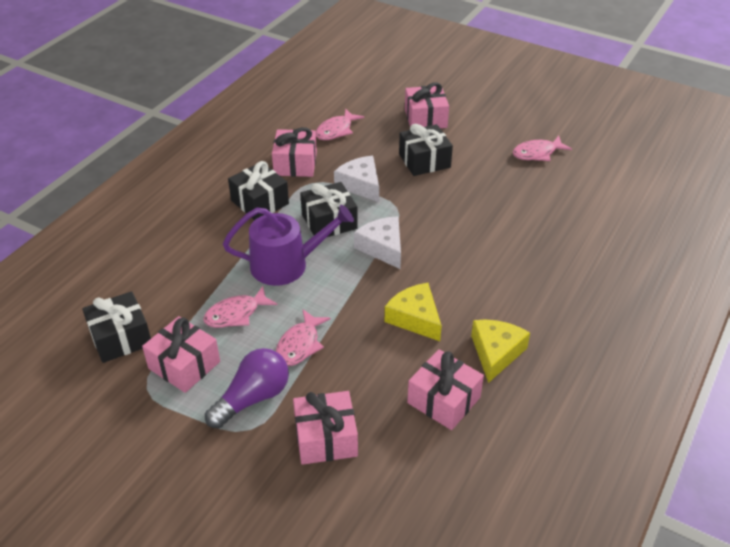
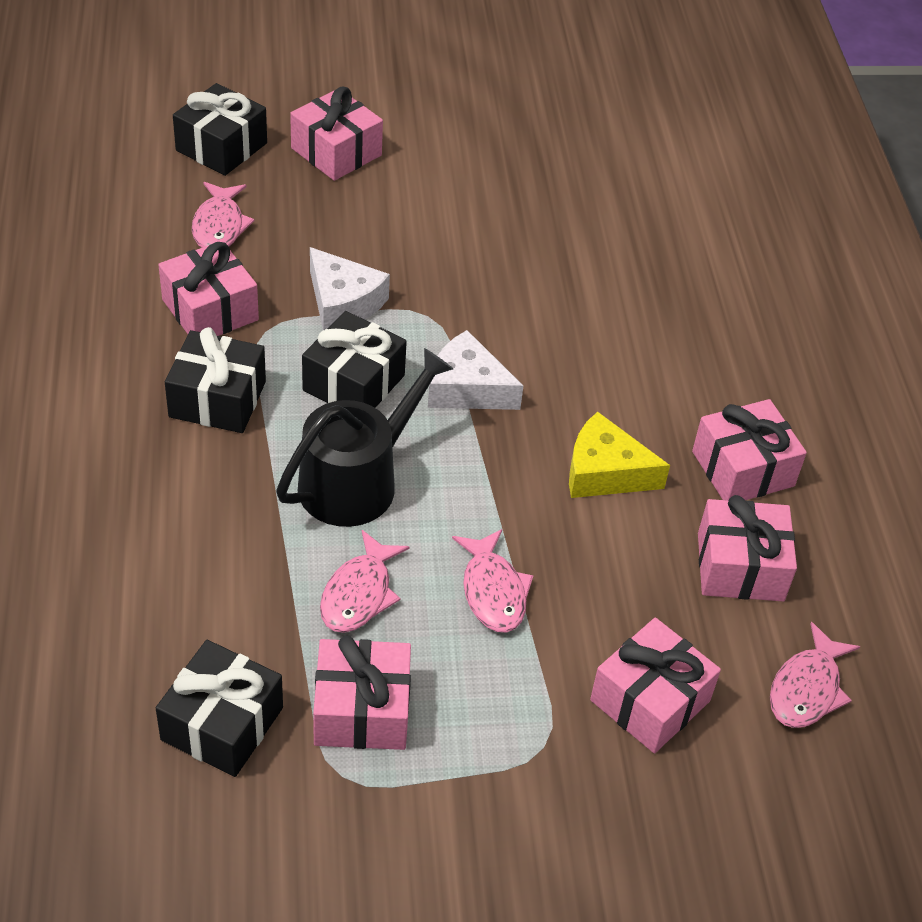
camera: 40 degrees left, 5 degrees up
purple light bulb [205,348,289,429] -> none
purple watering can [223,205,354,286] -> black watering can [276,348,453,527]
white cheese [334,156,379,202] -> white cheese turned 150 degrees counterclockwise [310,247,390,330]
black gift [399,124,453,176] -> black gift moved to [173,83,267,176]
yellow cheese [471,320,530,383] -> pink gift [692,399,807,501]
pink fish [513,136,572,161] -> pink fish moved to [770,622,860,728]

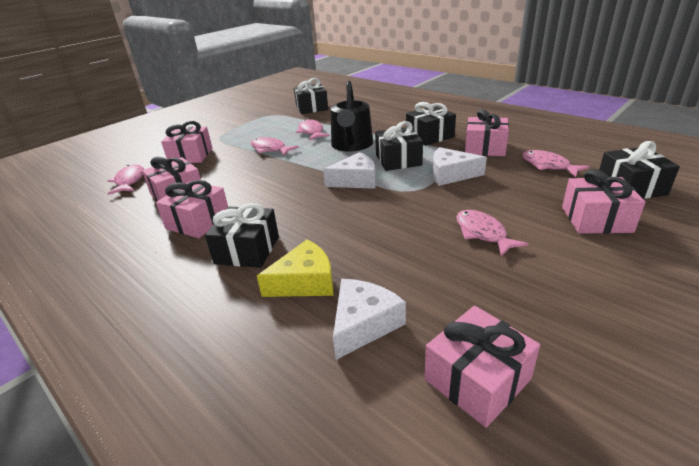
camera: 145 degrees right, 15 degrees down
pink gift [313,636,411,750] -> pink gift moved to [424,306,540,428]
yellow cheese [569,412,670,498] -> yellow cheese moved to [257,240,333,297]
none -> black gift [205,203,279,268]
none -> white cheese [333,279,406,360]
none -> pink fish [456,210,528,256]

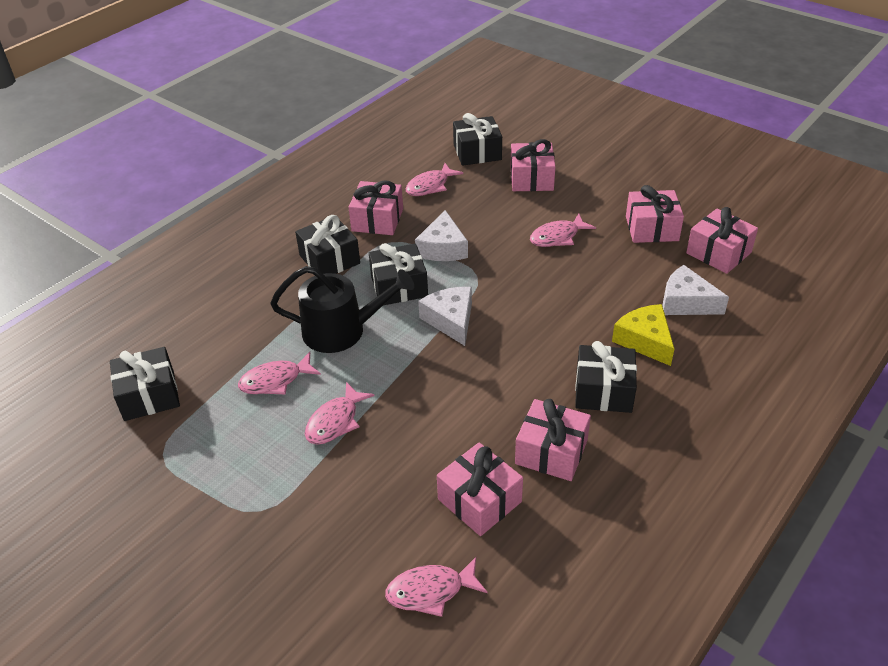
camera: 95 degrees left, 10 degrees up
pink gift [161,121,212,163] -> pink gift moved to [626,185,684,243]

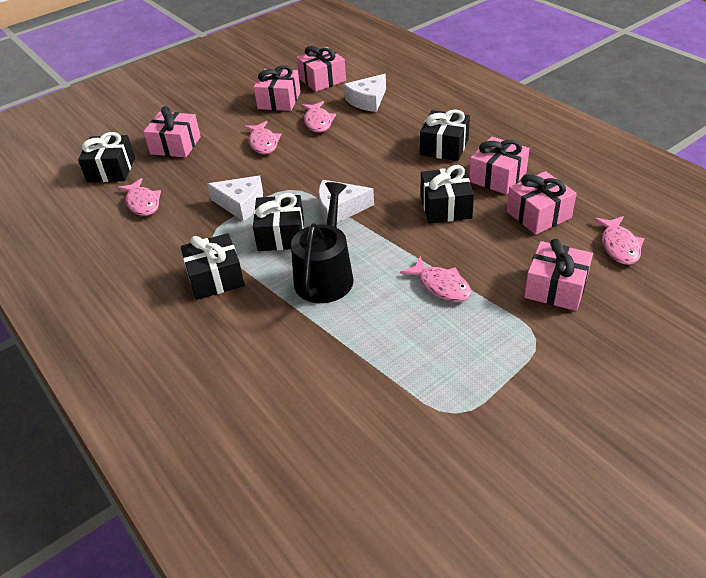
camera: 75 degrees left, 0 degrees up
black gift [110,347,180,421] -> black gift moved to [421,165,474,224]
pink fish [238,352,321,395] -> pink fish moved to [301,101,336,132]
pink gift [348,180,403,235] -> pink gift moved to [524,239,593,311]
yellow cheese [612,304,674,366] -> none

